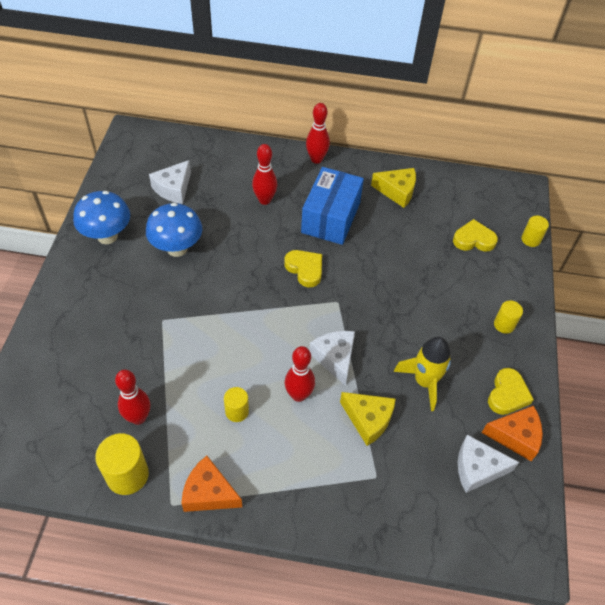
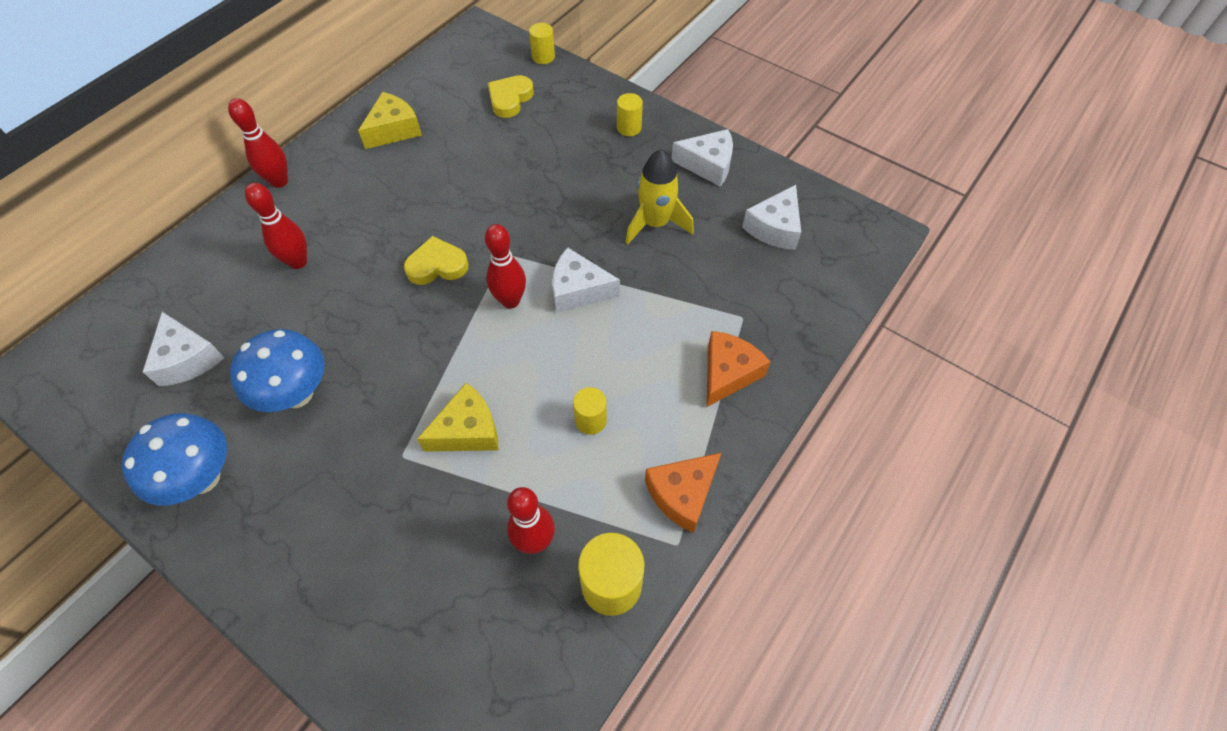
camera: 60 degrees left, 5 degrees up
red bowling pin [285,346,315,402] -> red bowling pin moved to [485,224,526,309]
blue box [301,167,364,245] -> none
yellow cheese [340,392,396,446] -> yellow cheese moved to [417,383,498,452]
orange cheese [482,406,543,461] -> orange cheese moved to [707,331,771,407]
yellow heart [488,368,534,415] -> white cheese [672,129,733,187]

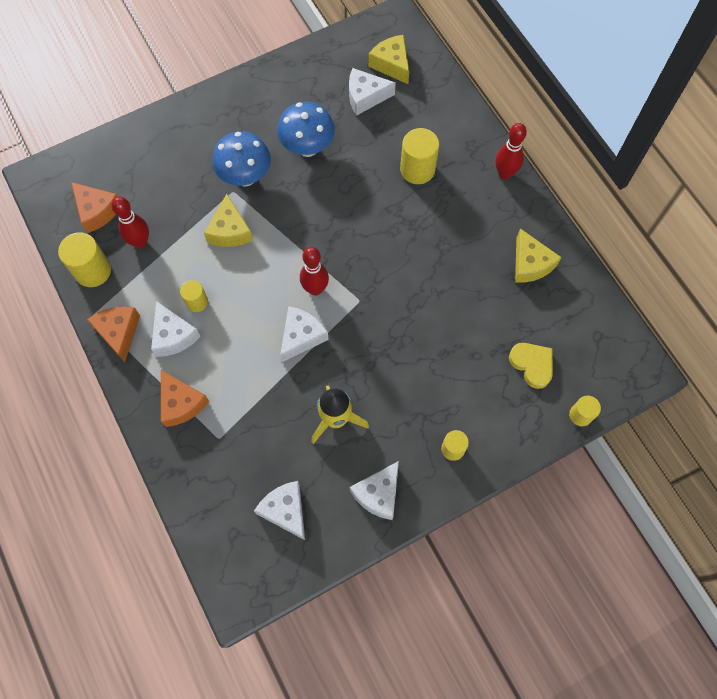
camera: 115 degrees right, 10 degrees up
blue mushroom [122,413,227,506] -> blue mushroom moved to [212,131,271,186]
red bowling pin [245,183,307,269] -> yellow cylinder [400,128,439,184]
yellow heart [404,236,469,285] -> none
none -> orange cheese [71,182,118,233]
none -> white cheese [151,301,201,357]
none -> yellow cheese [368,35,409,84]

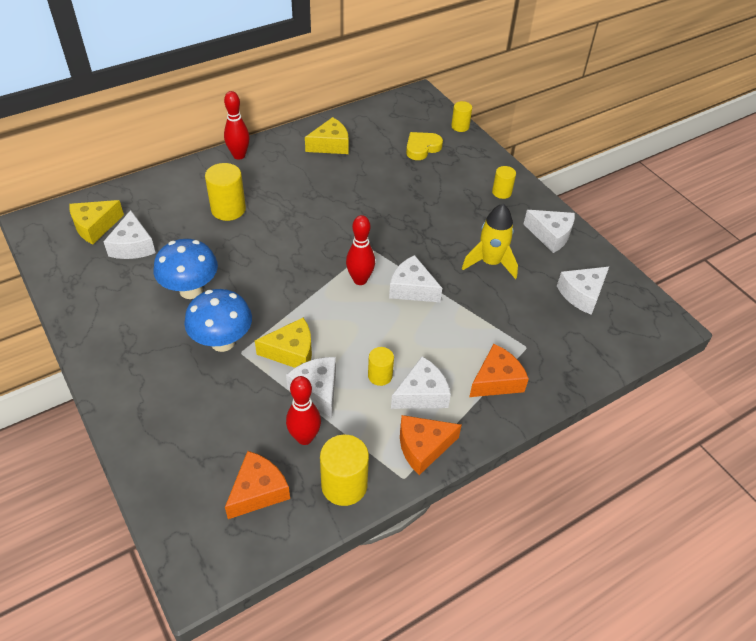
camera: 95 degrees left, 20 degrees down
none -> white cheese [286,357,336,418]

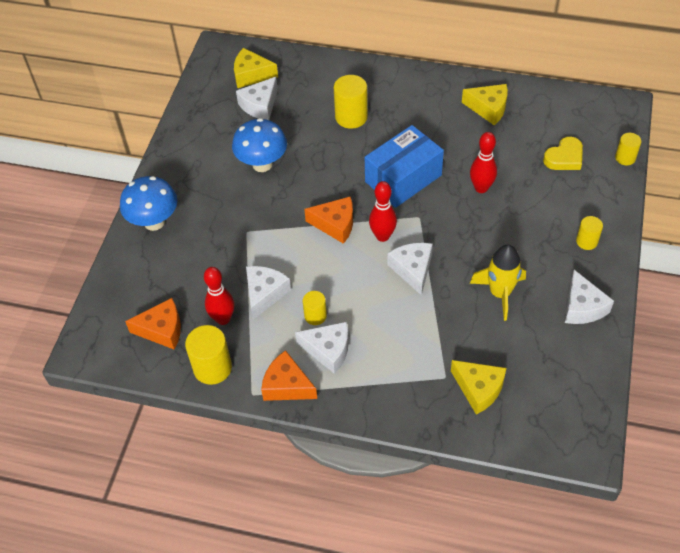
camera: 50 degrees right, 5 degrees up
blue mushroom [184,289,252,352] -> blue mushroom moved to [120,176,177,231]
red bowling pin [224,91,250,160] -> red bowling pin moved to [470,132,497,193]
yellow cheese [255,318,312,368] -> yellow cheese moved to [451,360,506,415]
yellow heart [406,132,443,160] -> yellow heart turned 135 degrees clockwise [543,137,583,170]
orange cheese [469,344,529,397] -> orange cheese moved to [304,197,353,244]
white cheese [557,267,609,315] -> none
none -> blue box [365,125,444,208]

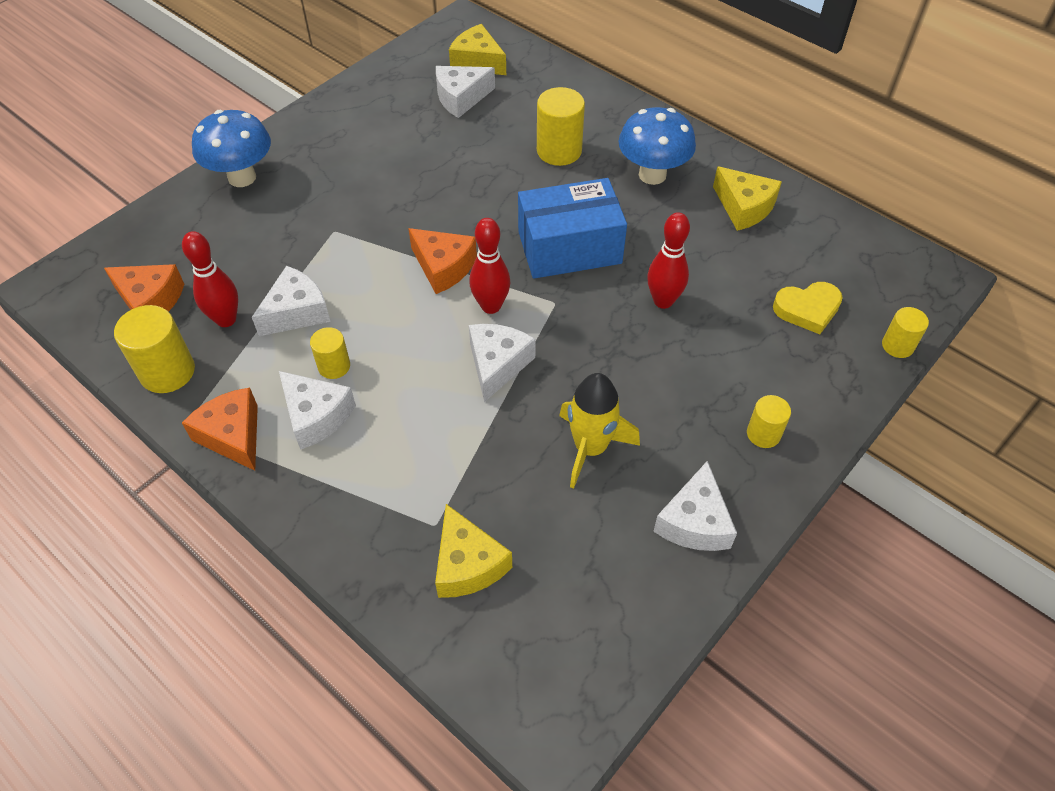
camera: 25 degrees right, 0 degrees up
blue mushroom [232,118,287,172] -> blue mushroom moved to [618,107,696,185]

